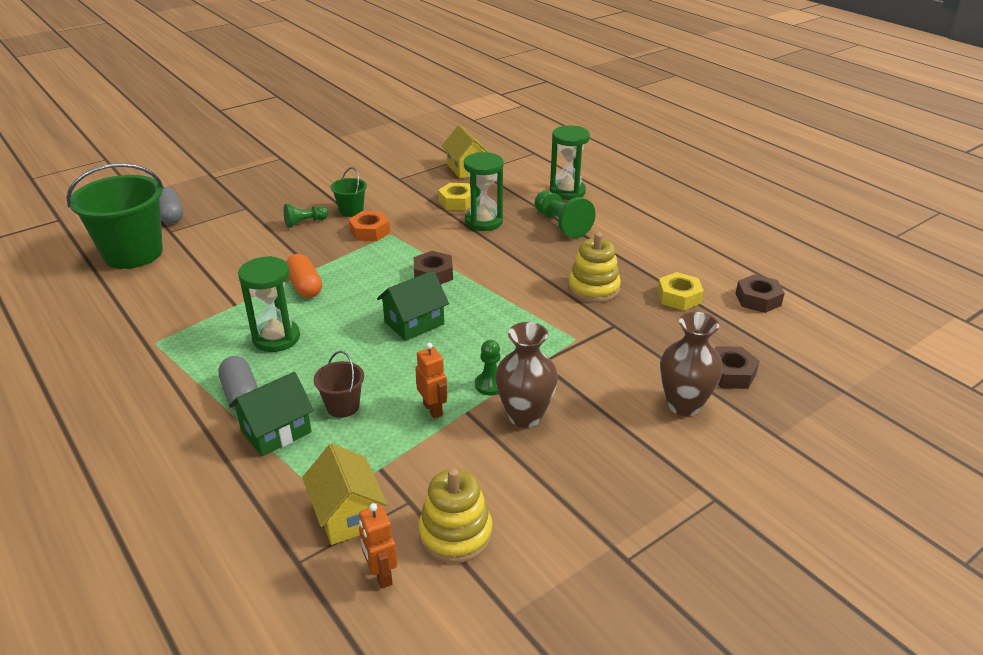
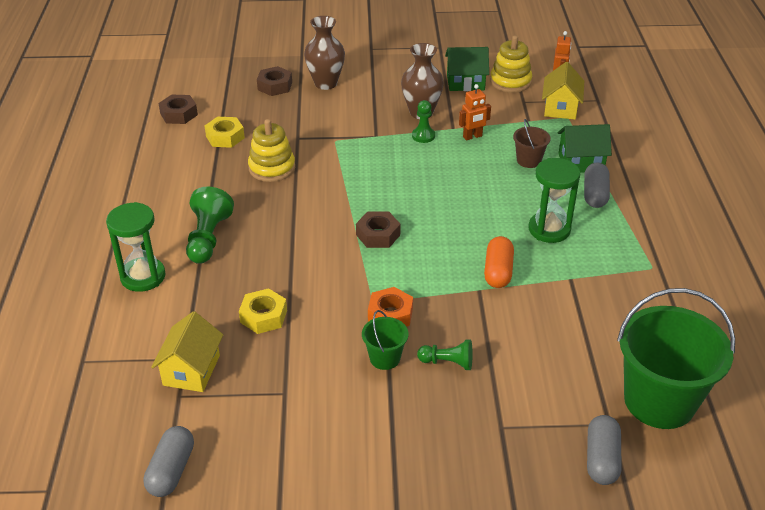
camera: 145 degrees left, 5 degrees up
green house [377,271,449,341] -> green house moved to [445,47,489,91]
orange robot [415,343,447,419] -> orange robot turned 120 degrees counterclockwise [459,84,491,140]
green hourglass [464,152,503,231] -> none
none -> grey capsule [143,426,194,497]

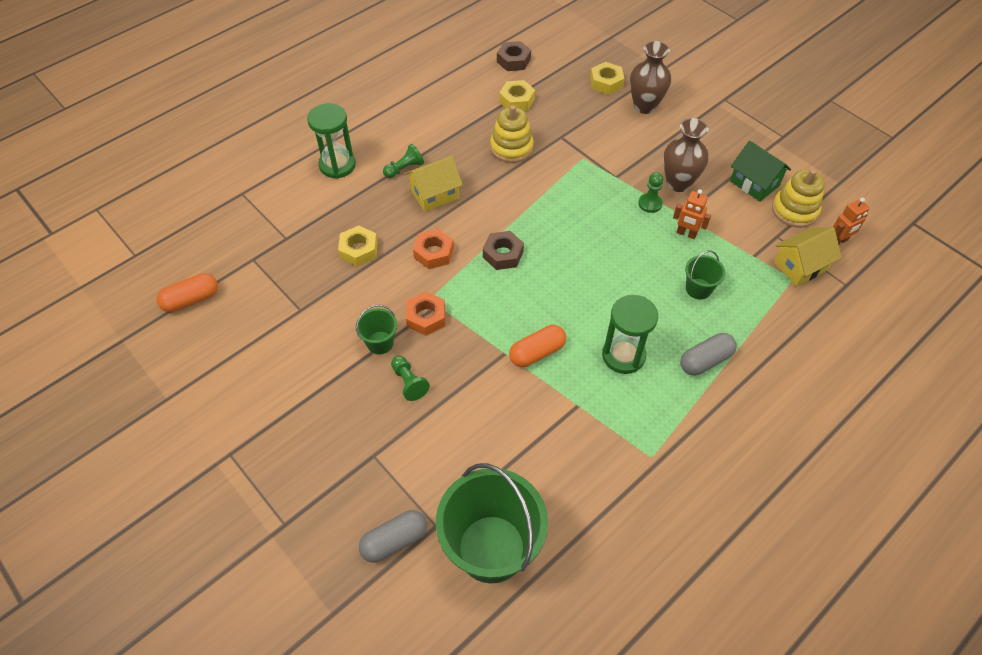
camera: 50 degrees right, 15 degrees up
grey capsule [143,426,194,497] -> orange capsule [157,273,218,312]
yellow house [151,311,223,392] -> yellow house moved to [405,156,463,212]
green pawn [186,187,234,264] -> green pawn [383,144,424,178], size x0.60
brown nut [257,66,292,96] -> yellow nut [590,62,624,95]
brown bucket [513,119,551,168] -> green bucket [685,250,726,300]
green house [558,124,612,173] -> none
none -> orange nut [413,229,454,269]

